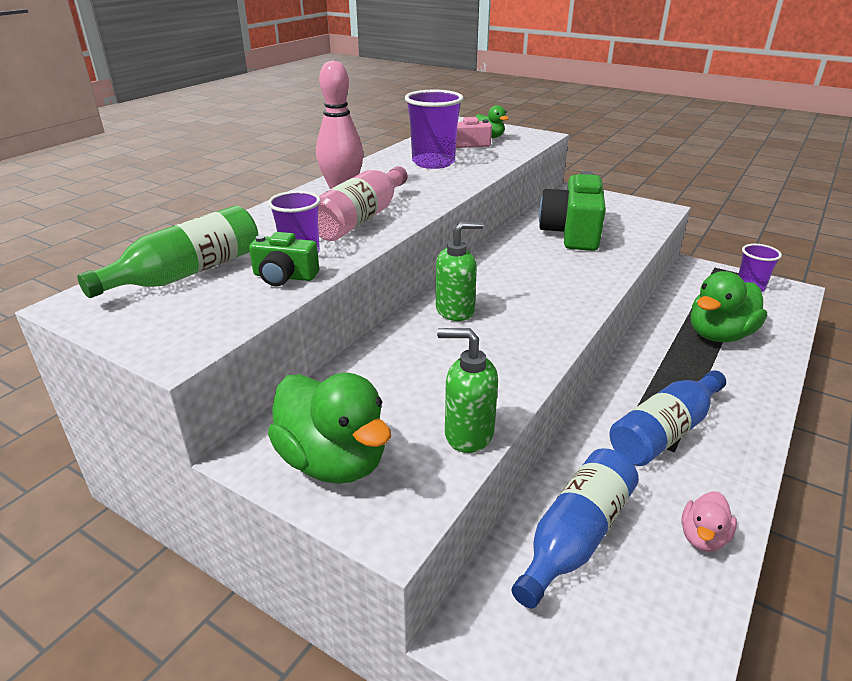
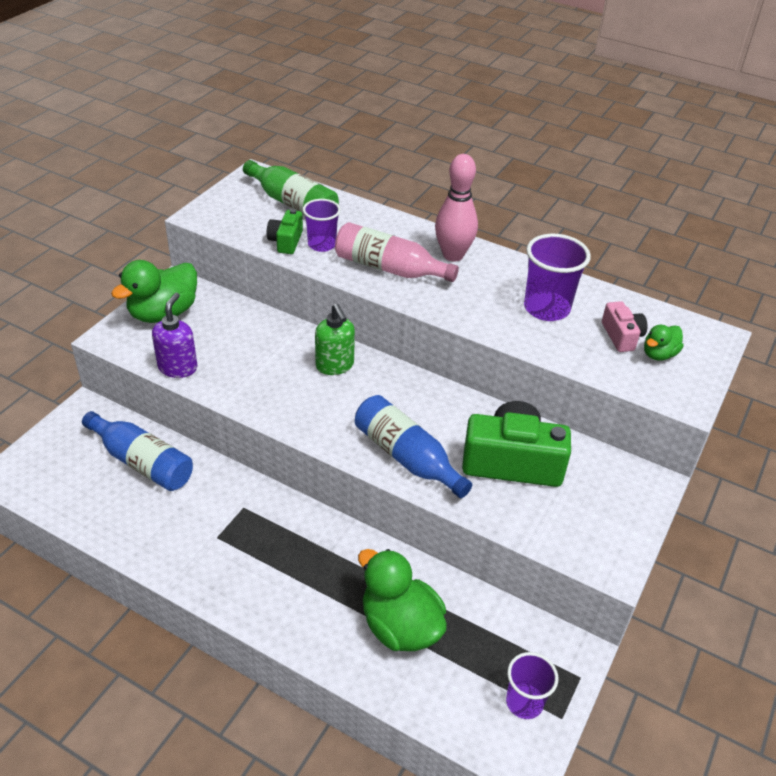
camera: 85 degrees right, 10 degrees up
green soap dispenser [437,328,498,453] -> purple soap dispenser [152,292,197,378]
blue bottle [610,370,726,466] -> blue bottle moved to [355,395,472,498]
pink duck [682,492,737,552] -> none

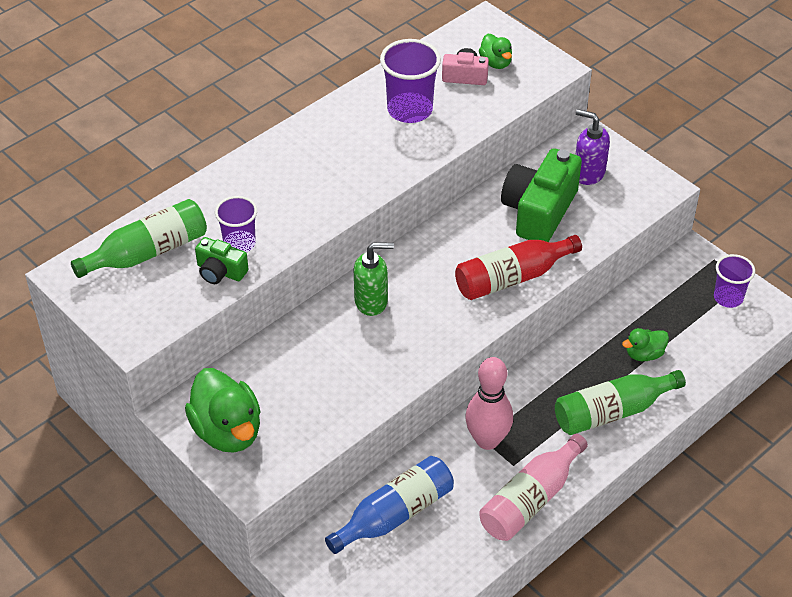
camera: 70 degrees left, 5 degrees up
purple soap dispenser [152,292,197,378] -> purple soap dispenser moved to [575,109,610,185]
pink bottle [335,222,459,282] -> pink bottle moved to [479,434,588,541]
blue bottle [355,395,472,498] -> red bottle [455,235,582,300]
green duck [358,549,447,651] -> green duck [622,328,669,361], size x0.52
pink bowling pin [435,154,478,261] -> pink bowling pin moved to [465,357,513,450]
none -> green bottle [555,370,686,435]

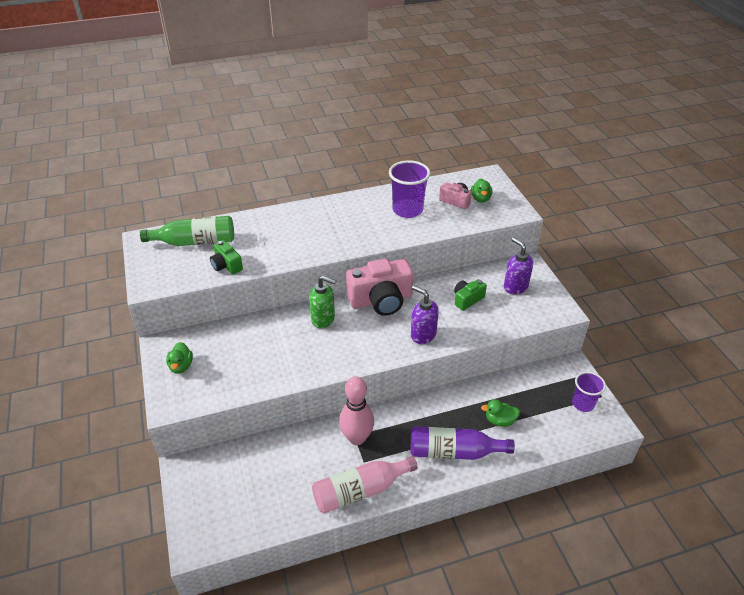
camera: 25 degrees right, 5 degrees down
green duck [185,368,261,453] -> green duck [166,342,193,374], size x0.52
purple cup [215,196,257,252] -> none
blue bottle [325,456,454,554] -> none
red bottle [455,235,582,300] -> purple soap dispenser [411,286,439,344]
green camera [501,148,582,242] -> green camera [454,279,487,311], size x0.52
green bottle [555,370,686,435] -> purple bottle [410,426,515,460]
none -> pink camera [346,258,413,316]

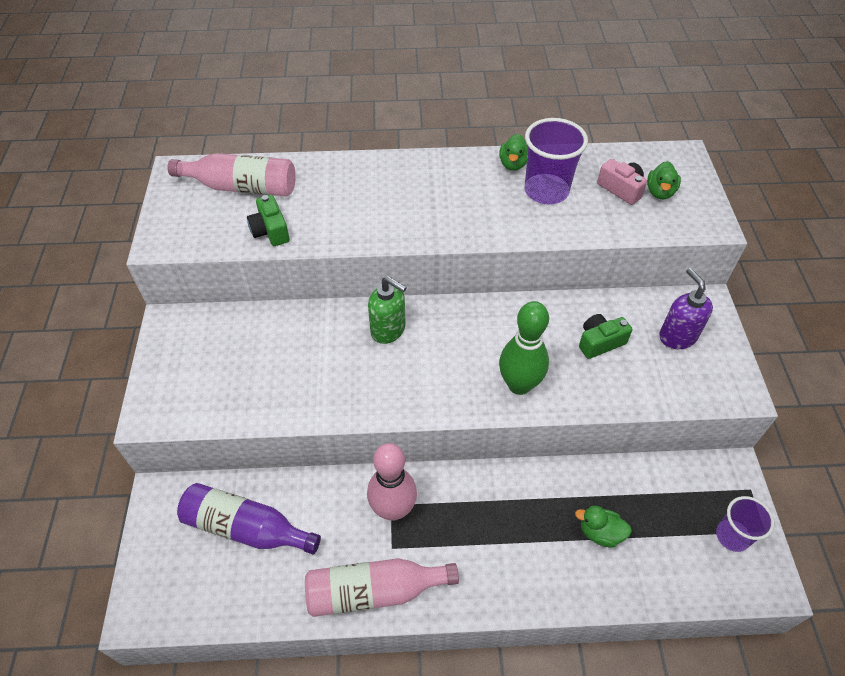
camera: 15 degrees right, 10 degrees up
green bottle [140,216,234,246] -> pink bottle [168,153,296,196]
green duck [166,342,193,374] -> green duck moved to [499,134,527,171]
pink camera [346,258,413,316] -> none
purple bottle [410,426,515,460] -> purple bottle moved to [177,483,321,554]
purple soap dispenser [411,286,439,344] -> green bowling pin [499,301,549,395]

